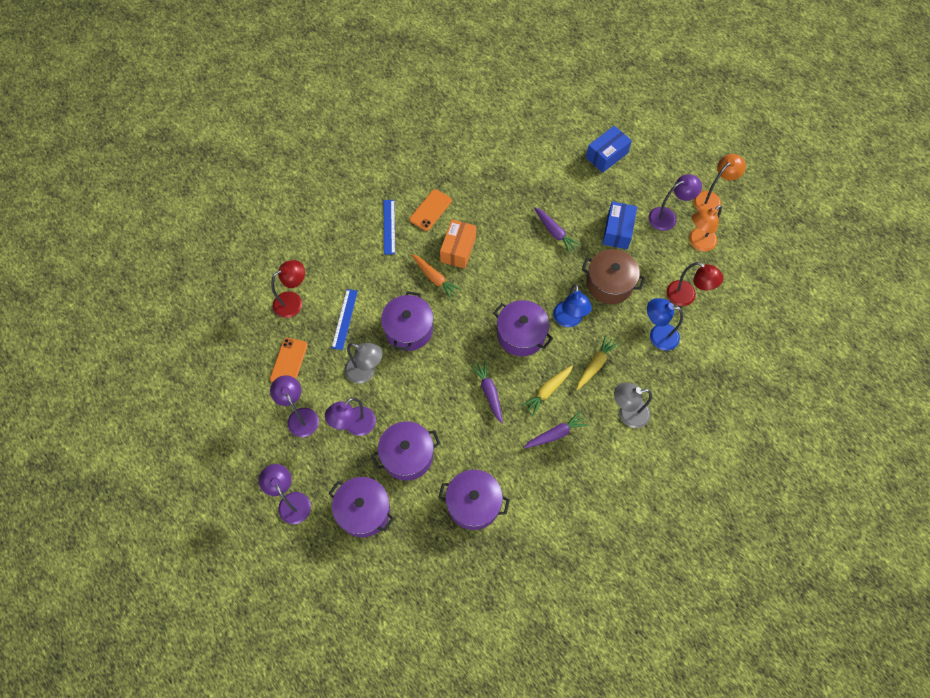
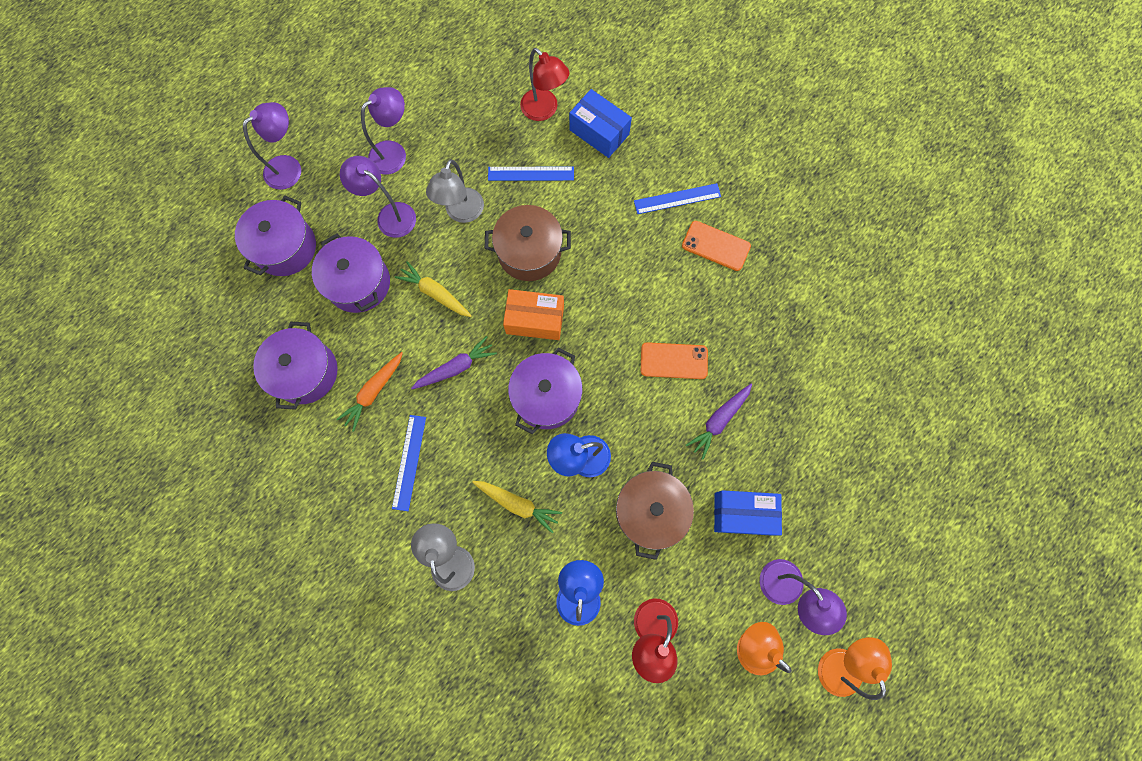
camera: 80 degrees right, 10 degrees up
orange phone [270,338,308,383] -> orange phone moved to [641,342,708,379]
purple pot [381,291,433,351] -> brown pot [484,205,571,281]
orange carrot [412,254,461,299] -> orange carrot moved to [336,352,403,432]
orange box [440,219,476,269] -> orange box moved to [503,289,564,340]
yellow carrot [521,365,573,416] -> yellow carrot moved to [395,261,472,317]
purple carrot [524,411,588,448] -> blue ruler [392,415,426,511]
blue box [586,126,632,173] -> blue box moved to [569,89,632,158]
orange lamp [693,154,746,211] -> orange lamp turned 135 degrees counterclockwise [818,637,892,700]

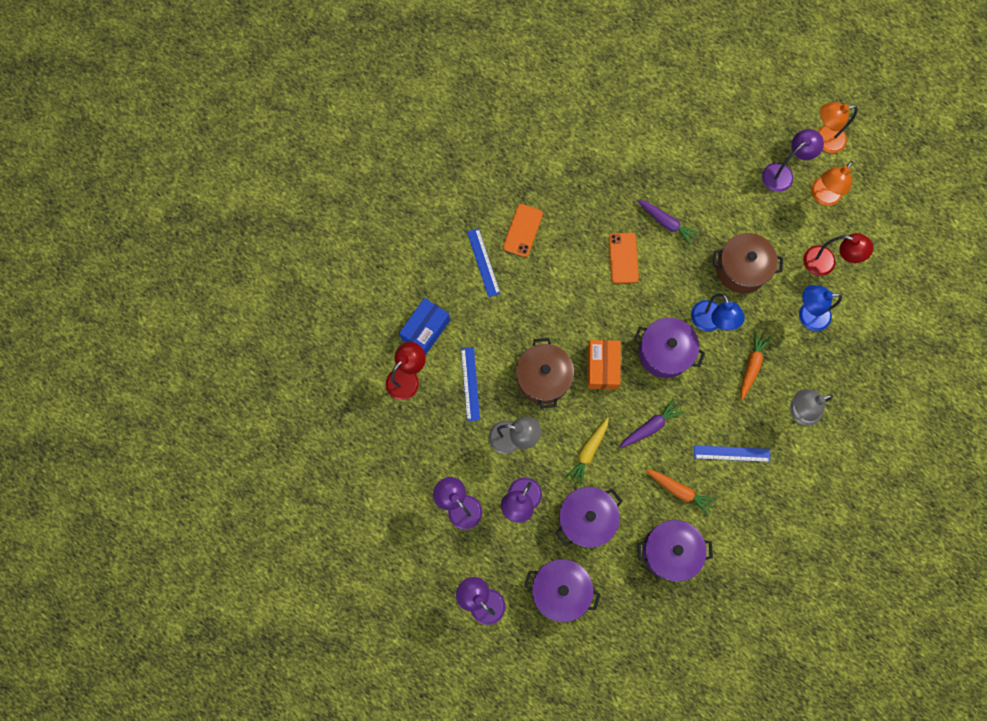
camera: 95 degrees left, 0 degrees up
purple carrot [411,336,497,389] -> purple carrot turned 90 degrees clockwise [620,399,684,448]
yellow carrot [472,481,562,533] -> orange carrot [740,331,771,400]
blue box [714,490,782,535] -> none

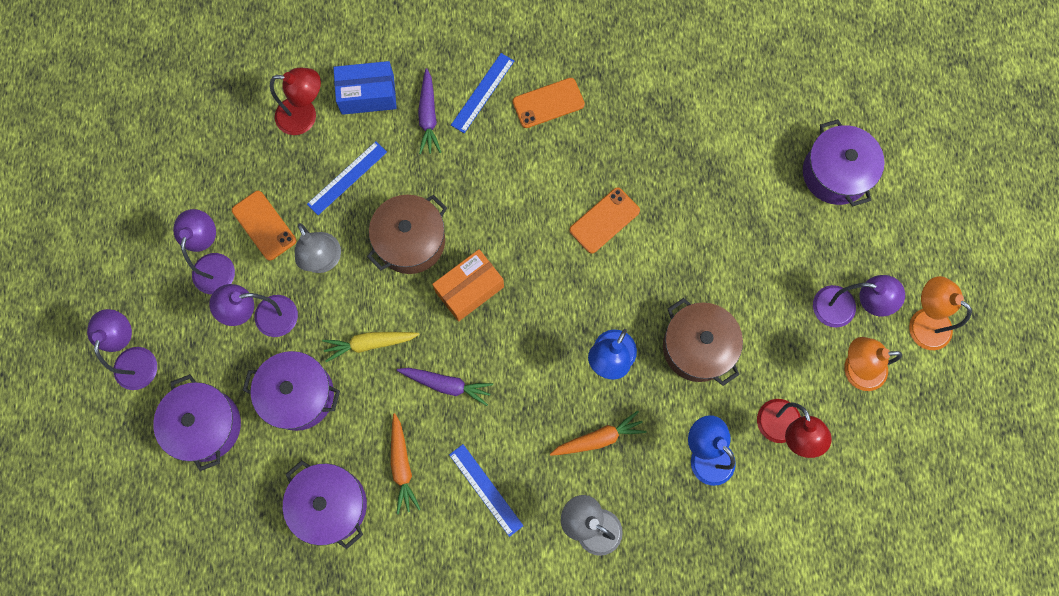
camera: 50 degrees right, 0 degrees up
purple pot [634,318,705,378] -> purple pot moved to [803,119,885,206]
purple carrot [637,200,700,245] -> purple carrot moved to [418,68,441,154]
none -> orange phone [232,191,296,261]

